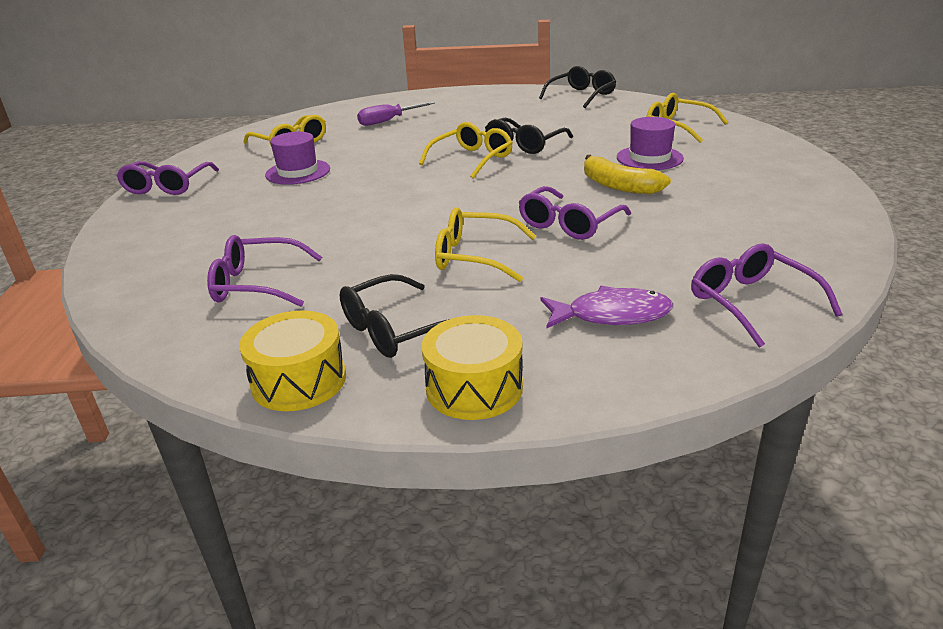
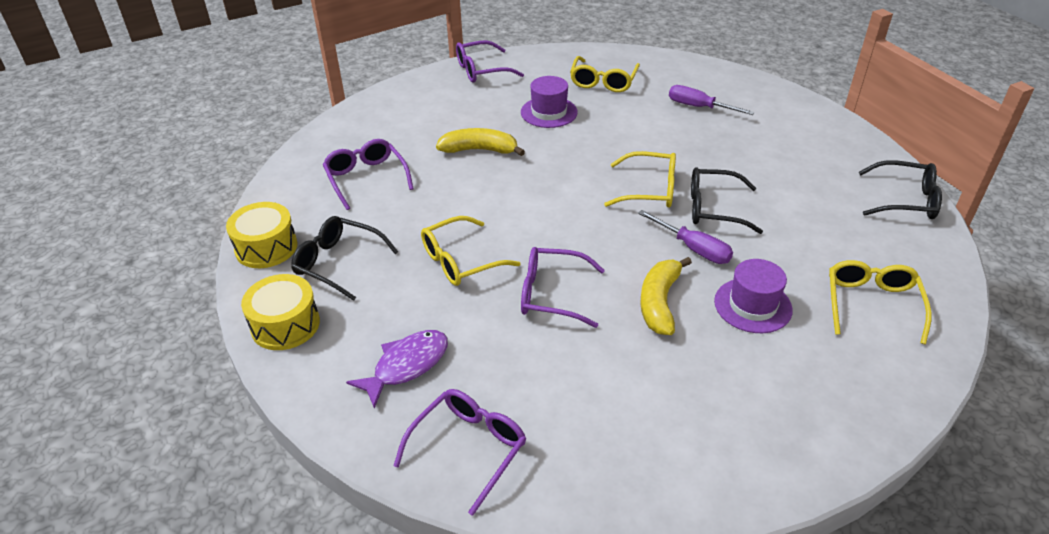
camera: 60 degrees right, 10 degrees up
yellow glasses [435,207,536,282] -> yellow glasses turned 105 degrees counterclockwise [421,216,521,286]
purple fish [540,286,673,329] -> purple fish turned 105 degrees counterclockwise [346,330,448,409]
none -> yellow banana [436,128,525,156]
none -> purple screwdriver [638,210,733,264]

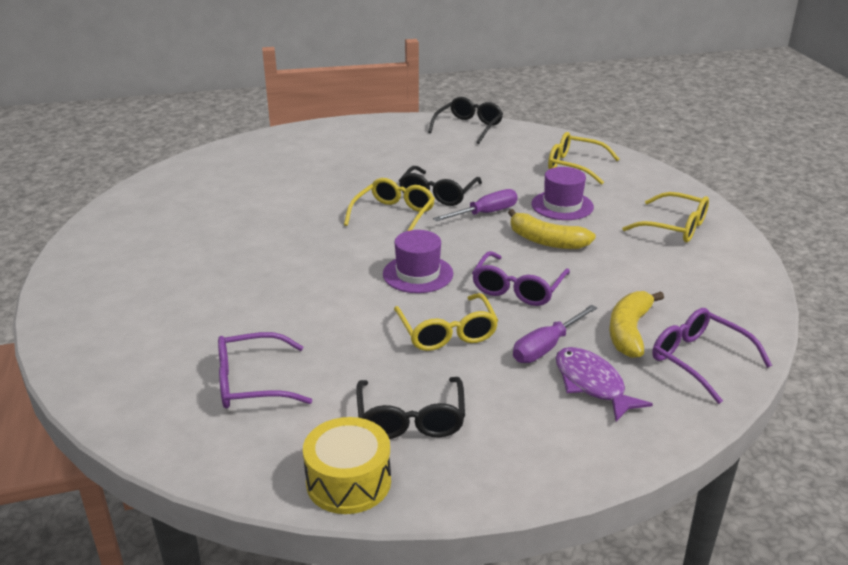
camera: 75 degrees left, 10 degrees down
yellow drum [241,274,320,350] -> none
black glasses [291,216,398,301] -> black glasses turned 45 degrees counterclockwise [356,377,465,439]
yellow banana [436,128,525,156] -> yellow banana moved to [609,291,664,358]
purple glasses [456,41,524,83] -> none
purple hat [521,76,578,128] -> purple hat moved to [383,230,453,293]
yellow glasses [570,56,640,92] -> yellow glasses moved to [622,192,709,242]
purple screwdriver [669,85,755,115] -> purple screwdriver moved to [513,305,597,363]

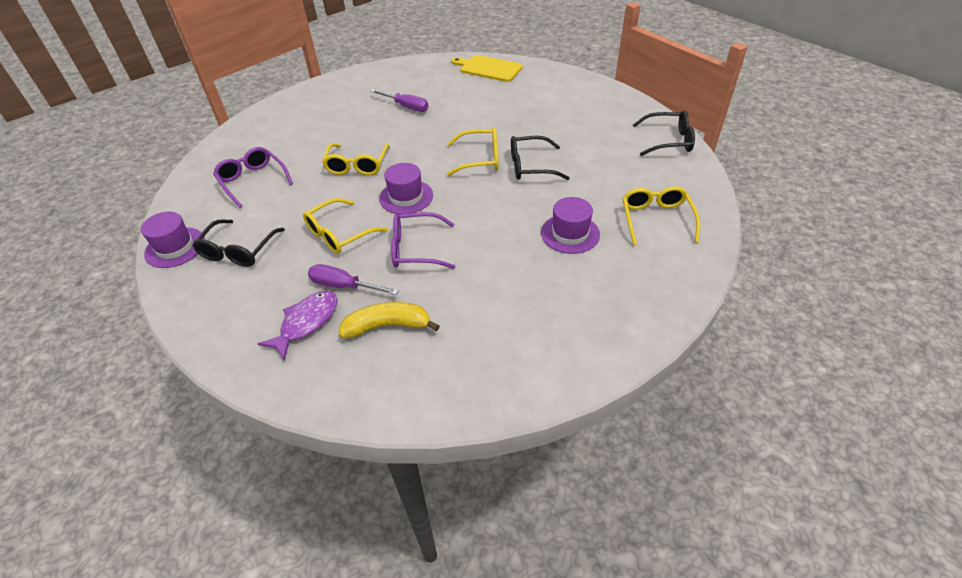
camera: 65 degrees right, 15 degrees up
yellow drum [303,417,391,514] -> purple hat [141,212,205,268]
black glasses [356,377,465,439] -> black glasses turned 45 degrees counterclockwise [192,219,285,267]
purple screwdriver [433,189,518,221] -> purple screwdriver moved to [371,89,429,112]
yellow banana [508,209,596,249] -> none
yellow glasses [622,192,709,242] -> yellow glasses moved to [322,143,390,175]
purple glasses [652,308,772,404] -> none
none -> yellow cutting board [451,55,523,82]

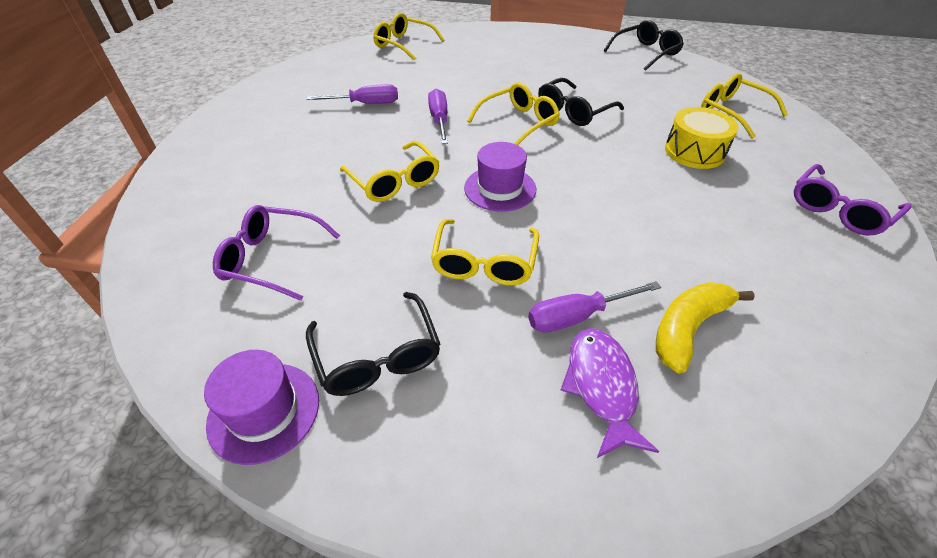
camera: 40 degrees left, 0 degrees up
purple glasses [391,212,455,269] -> purple glasses moved to [794,164,912,236]
yellow cutting board [451,55,523,82] -> yellow glasses [373,13,445,61]
purple hat [541,197,600,254] -> yellow drum [665,107,739,169]
none -> purple screwdriver [428,89,448,144]

